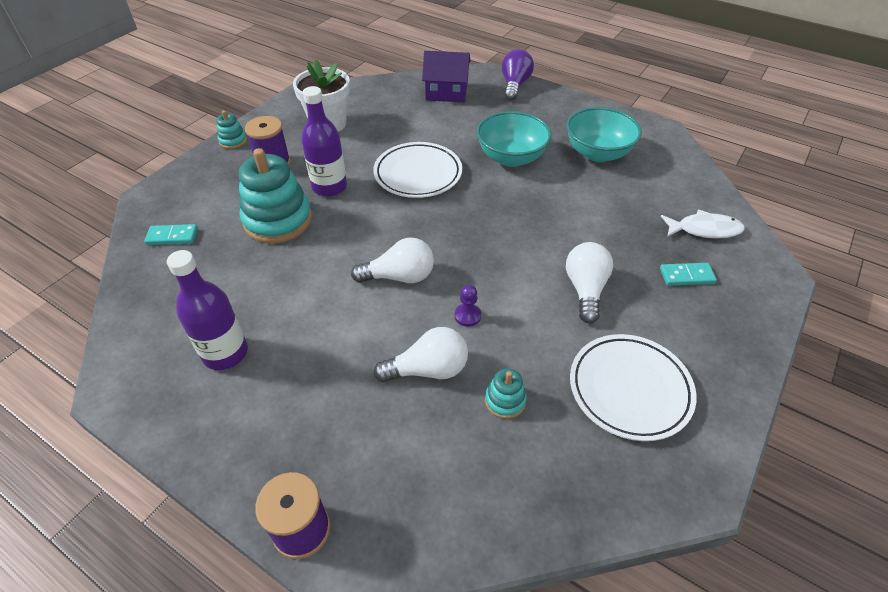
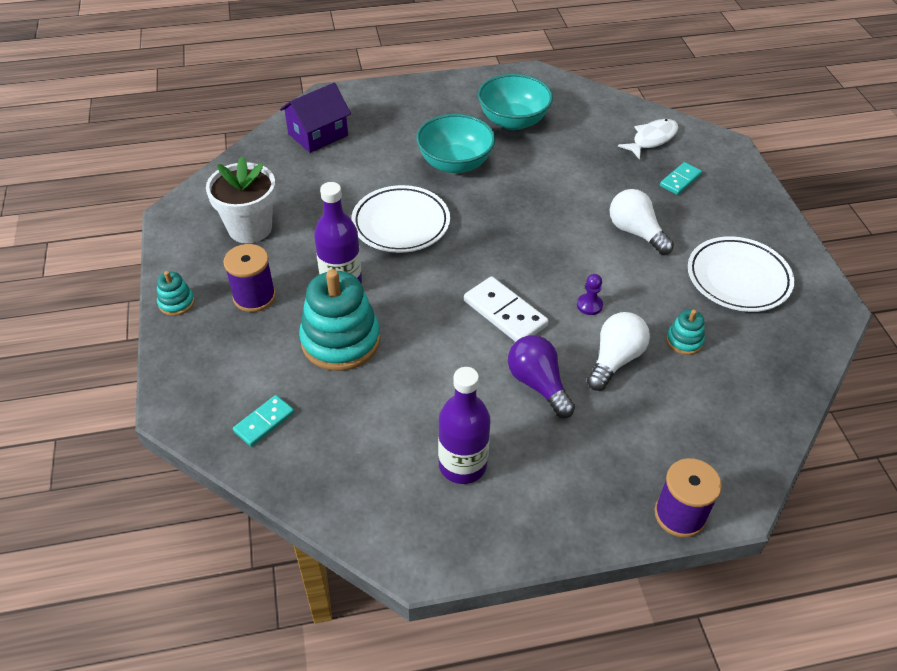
camera: 45 degrees left, 0 degrees up
white light bulb [351,238,434,283] -> white domino [464,276,549,342]
purple light bulb [502,49,534,101] -> purple light bulb moved to [508,335,575,418]

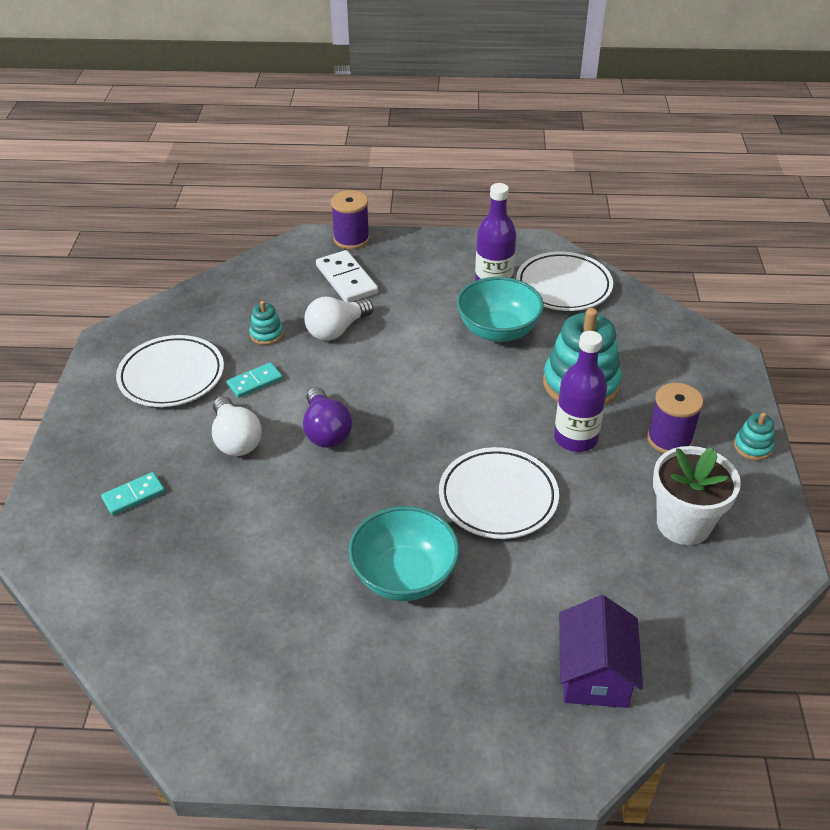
camera: 165 degrees left, 5 degrees down
turquoise domino [233,395,294,447] -> turquoise domino moved to [227,362,283,398]
purple house [280,83,351,153] -> purple house turned 60 degrees counterclockwise [559,595,643,708]
white domino [464,276,549,342] -> white domino moved to [316,250,378,302]
turquoise bowl [478,74,553,130] -> turquoise bowl moved to [457,277,544,342]
purple light bulb [508,335,575,418] -> purple light bulb moved to [303,387,352,448]
purple pawn [577,274,603,315] -> none
white fish [618,119,679,160] -> none
none -> white plate [516,252,613,311]

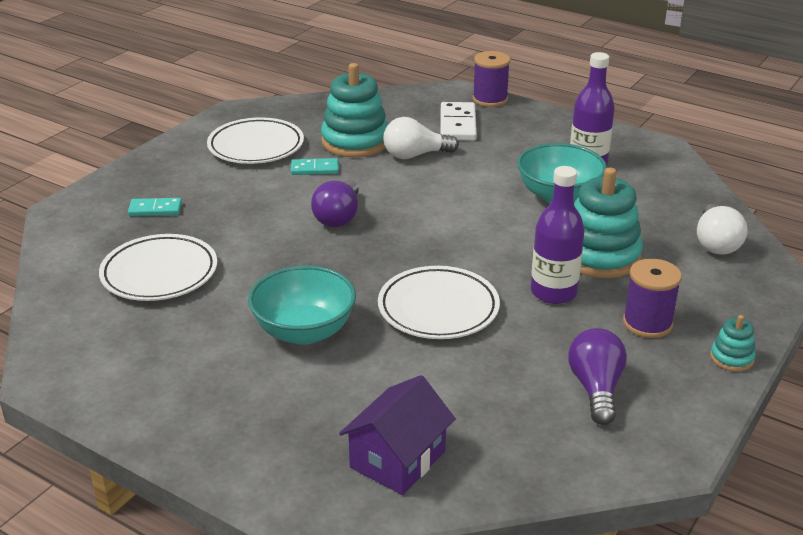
camera: 30 degrees right, 10 degrees down
white light bulb [212,396,262,456] -> white light bulb moved to [697,204,748,255]
turquoise stacking toy [249,301,284,345] -> turquoise stacking toy [321,63,388,157], size x2.15
white plate [516,252,613,311] -> white plate moved to [99,234,217,301]
white flower pot [653,446,741,545] -> purple light bulb [568,328,627,425]

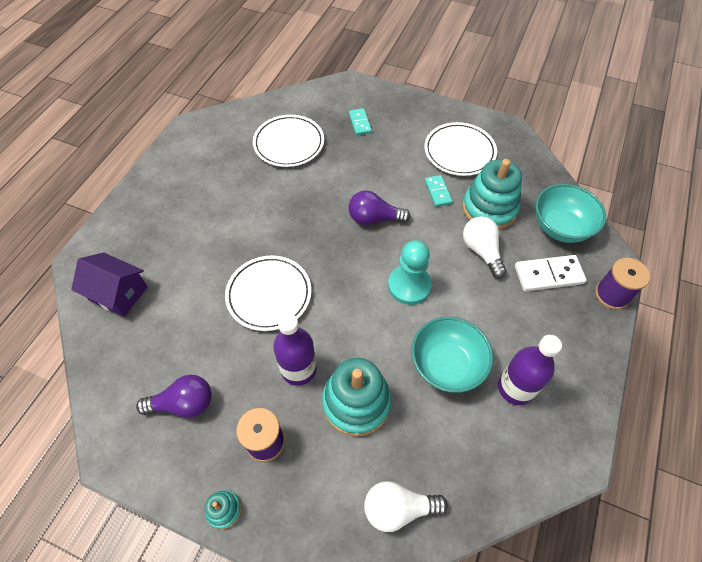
camera: 80 degrees right, 25 degrees up
turquoise bowl [248,266,356,345] -> turquoise bowl moved to [535,184,606,243]
none -> turquoise pawn [388,240,432,305]

